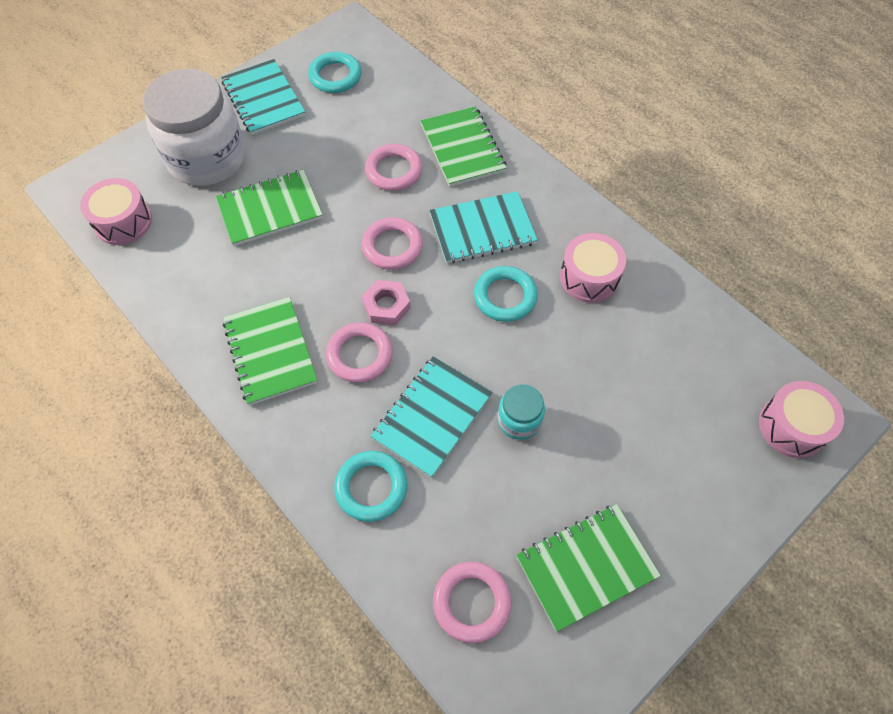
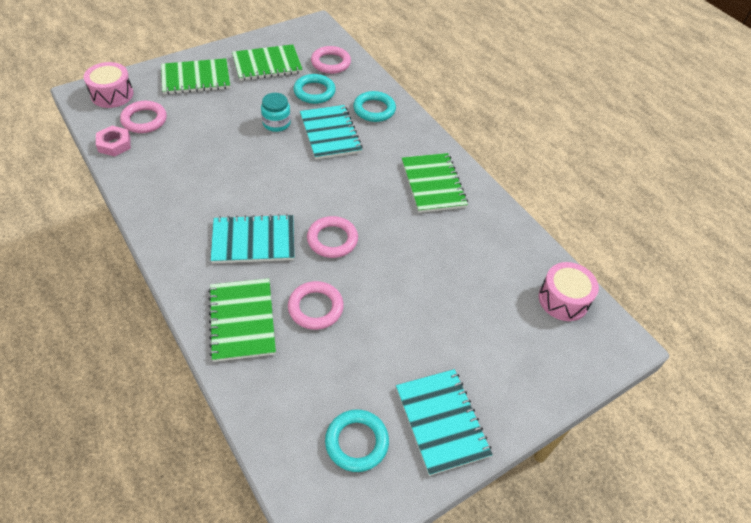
camera: 175 degrees left, 10 degrees down
white jar [143,69,245,186] -> none
green notebook [216,170,323,246] -> green notebook moved to [161,58,230,95]
pink ring [326,322,393,383] -> pink ring moved to [120,101,167,133]
pink nut [362,280,411,325] -> pink nut moved to [96,126,131,157]
turquoise notebook [371,356,493,478] -> turquoise notebook turned 60 degrees counterclockwise [300,105,363,160]
turquoise ring [474,266,538,322] -> turquoise ring moved to [294,74,336,104]
pink drum [560,233,626,303] -> none

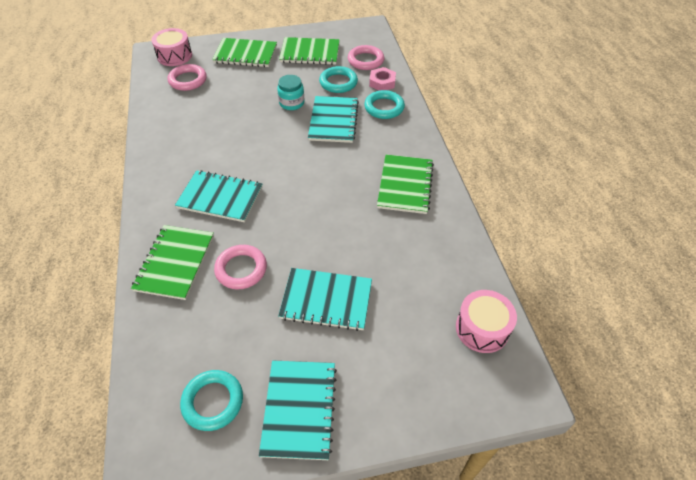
camera: 25 degrees right, 0 degrees up
pink nut [96,126,131,157] -> pink nut moved to [369,67,396,91]
pink ring [307,216,358,258] -> none
none -> turquoise notebook [278,268,372,331]

